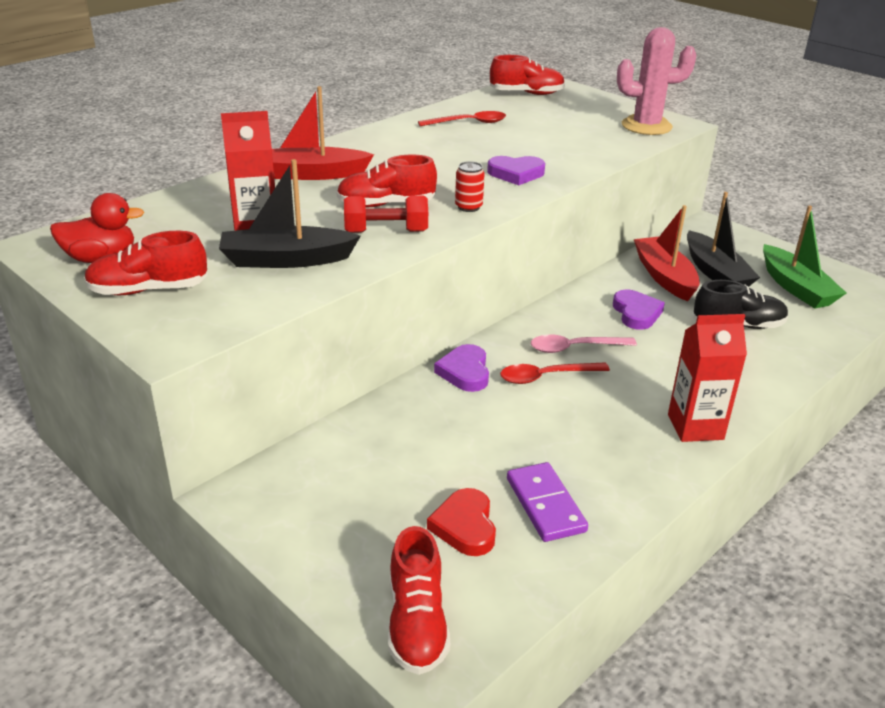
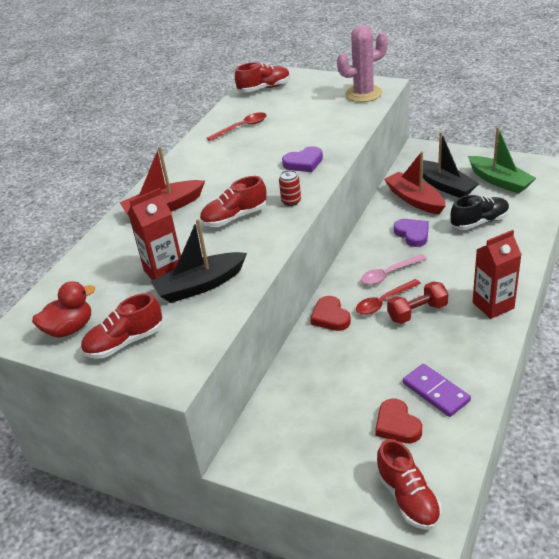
camera: 15 degrees left, 5 degrees up
red dumbbell [344,195,428,233] -> red dumbbell moved to [387,281,448,324]
purple heart [434,344,489,392] -> red heart [310,296,351,331]

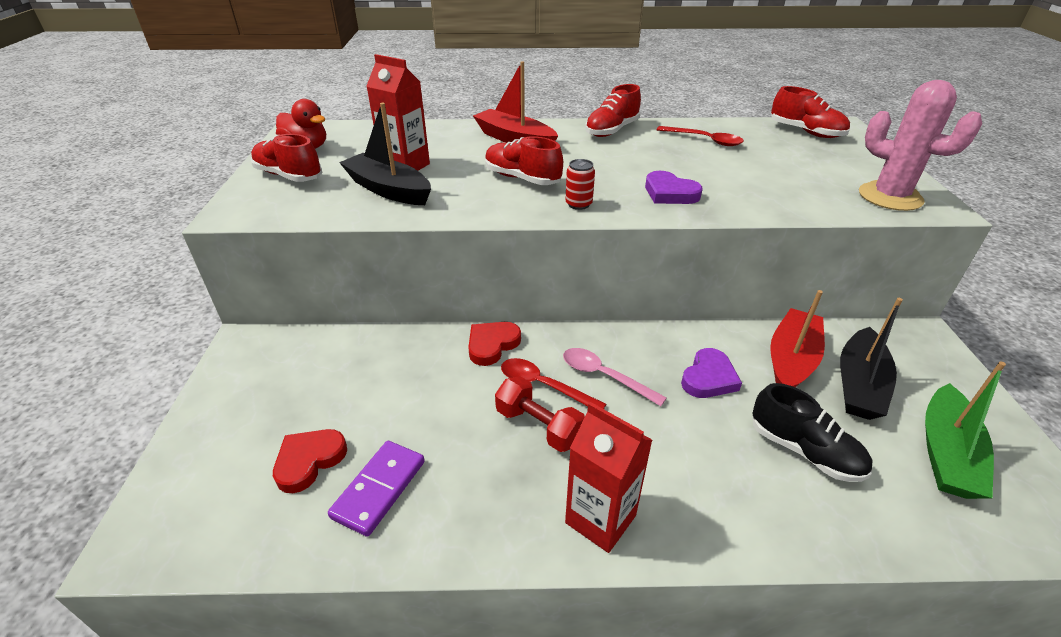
camera: 60 degrees right, 0 degrees up
red shoe [376,439,441,530] -> red shoe moved to [585,84,641,137]

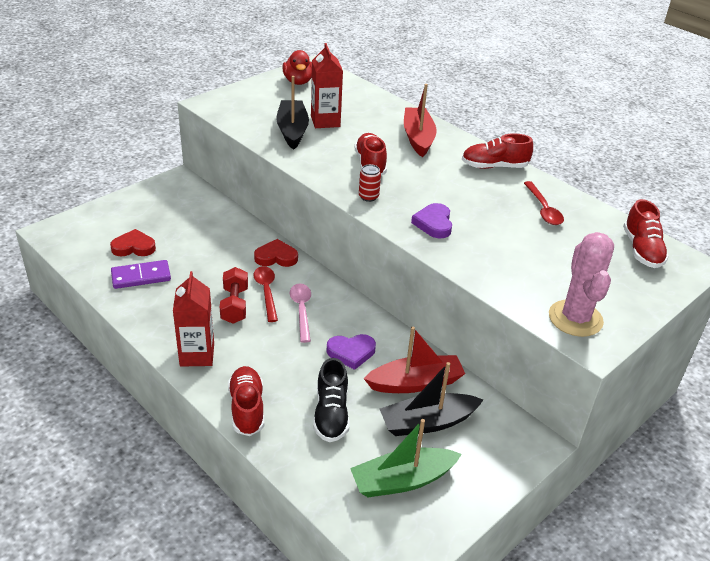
camera: 45 degrees right, 0 degrees up
red shoe [251,134,322,182] -> red shoe moved to [228,366,264,436]

